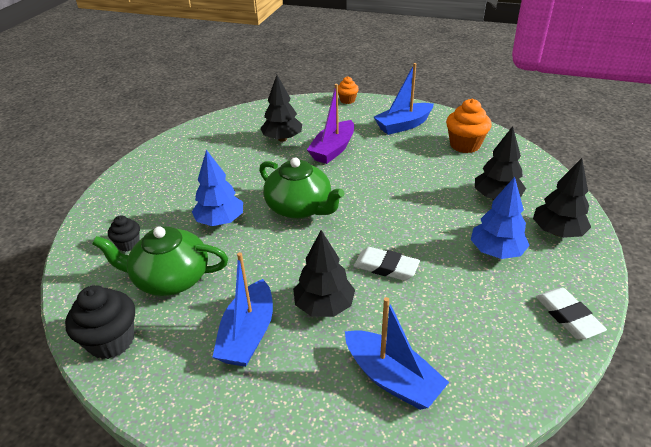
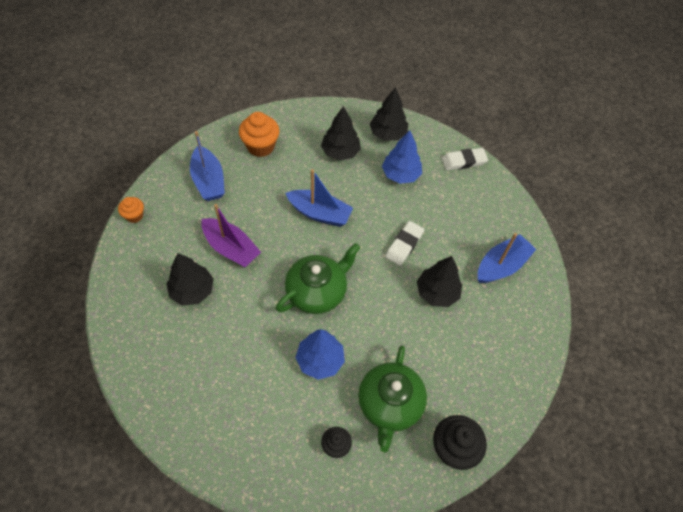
camera: 85 degrees left, 20 degrees up
blue boat [212,252,273,367] -> blue boat moved to [286,169,353,227]

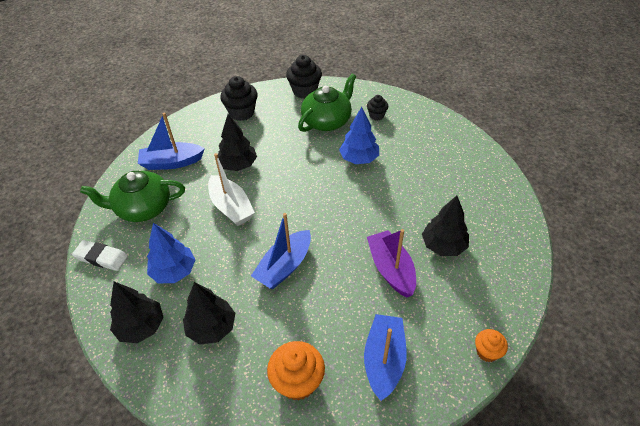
camera: 145 degrees left, 10 degrees down
green teapot [276,243,361,314] -> green teapot moved to [80,171,185,222]
blue boat [286,169,353,227] -> blue boat turned 105 degrees counterclockwise [251,213,311,289]
white eraser [385,221,425,266] -> white boat [208,153,255,226]
none -> black cupcake [220,76,258,121]

